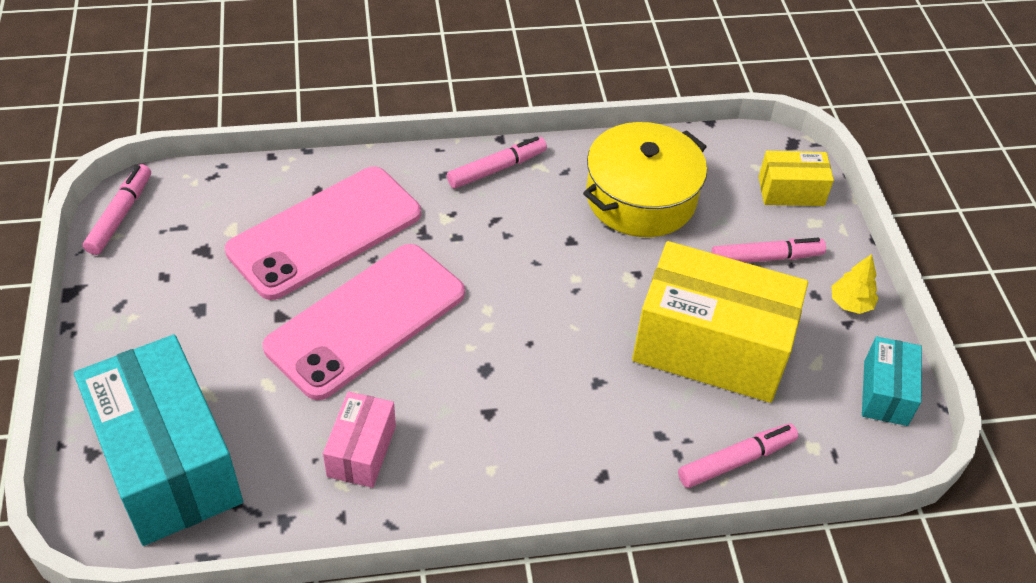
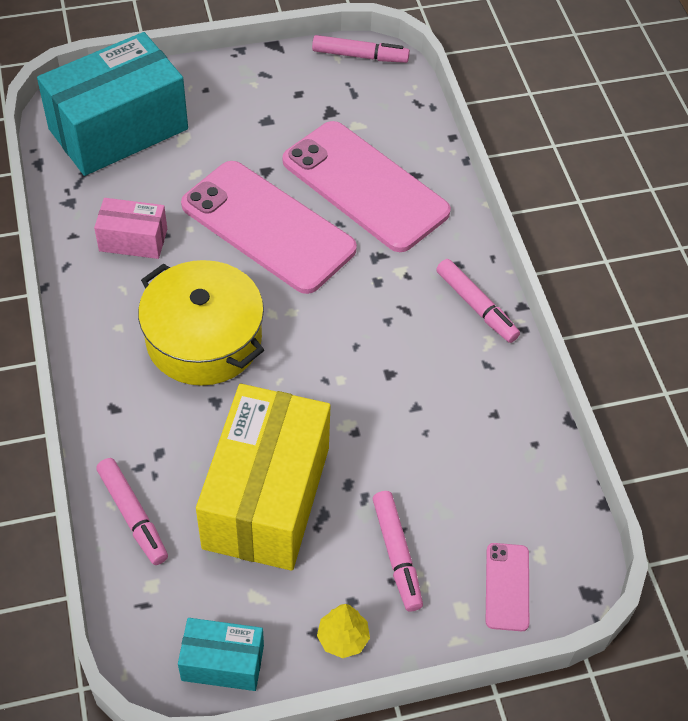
camera: 85 degrees right, 5 degrees up
yellow pot [583,122,707,237] -> yellow pot moved to [138,260,264,386]
yellow box [759,151,834,206] -> pink phone [486,543,529,631]

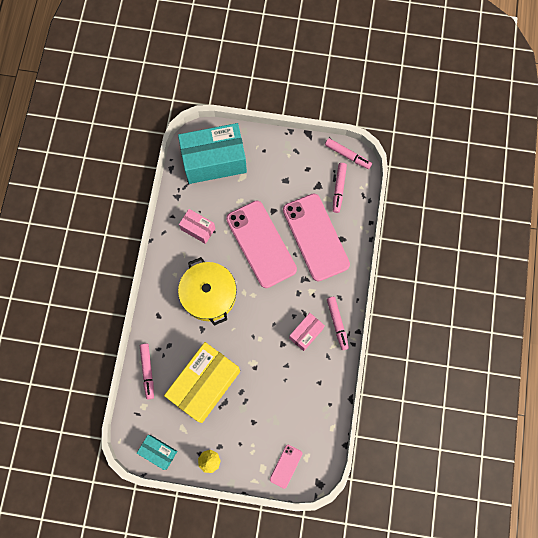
camera: 25 degrees right, 20 degrees up
pink marker [373,491,423,611] -> pink marker moved to [333,163,347,213]
none -> pink box [289,313,325,351]

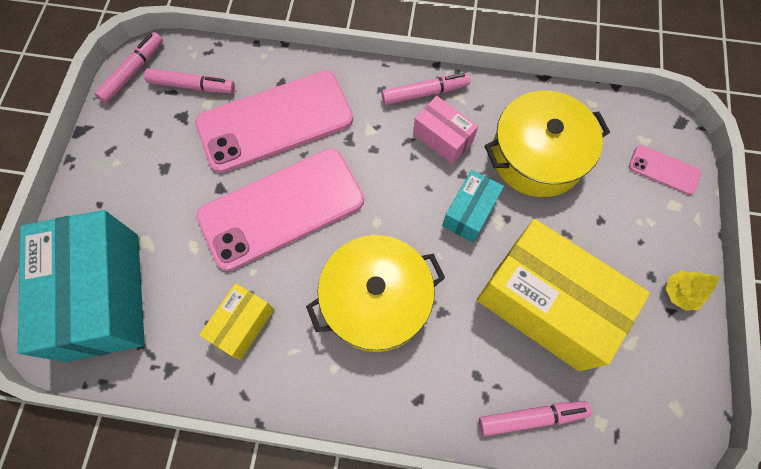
camera: 90 degrees left, 5 degrees down
turquoise box [137,435,177,470] -> turquoise box moved to [442,170,504,243]
pink box [179,209,215,244] -> yellow box [199,283,274,360]
none -> yellow pot [485,90,610,197]

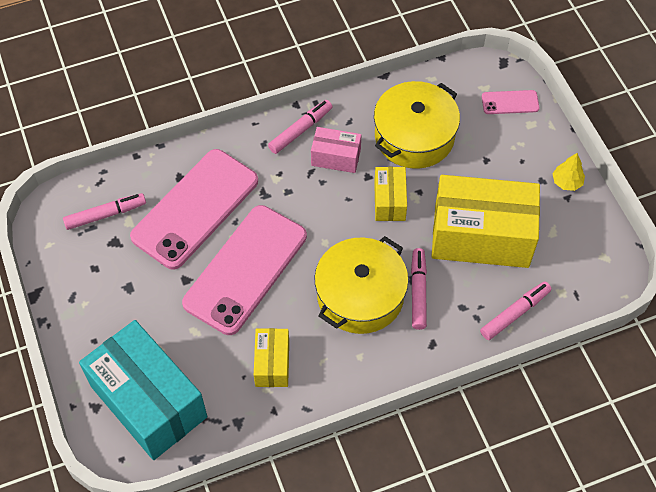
camera: 30 degrees left, 10 degrees down
pink marker [94,32,163,103] -> pink marker moved to [411,248,427,330]
turquoise box [442,170,504,243] -> yellow box [374,167,407,221]

